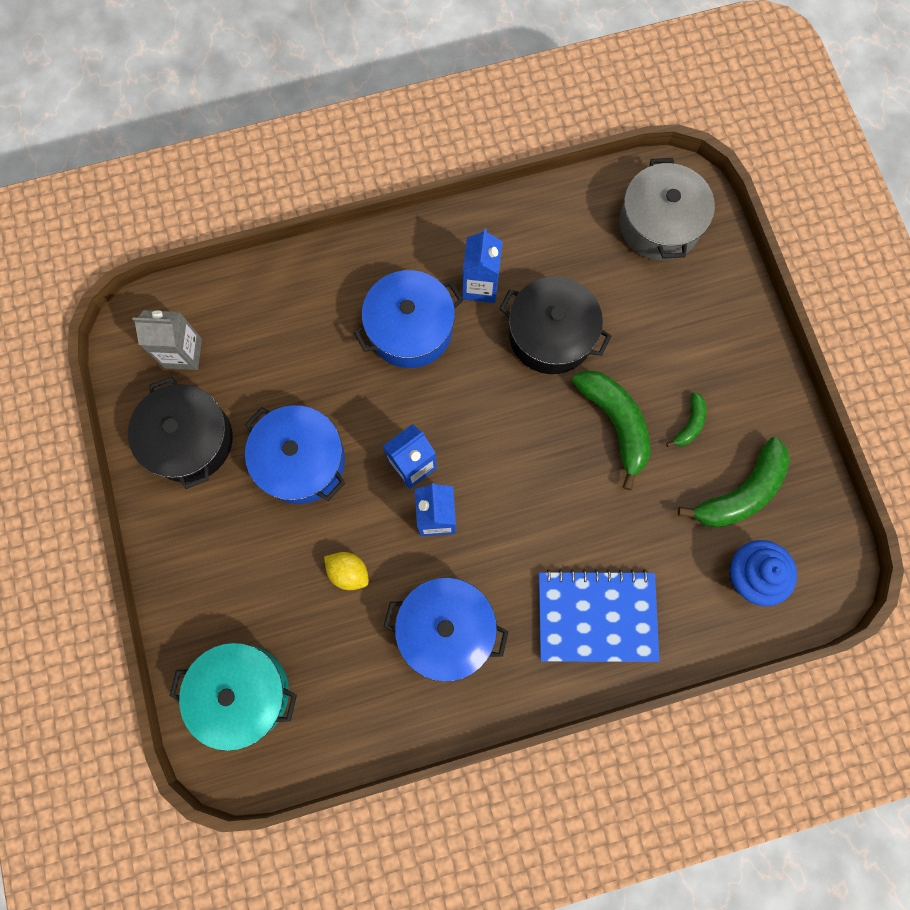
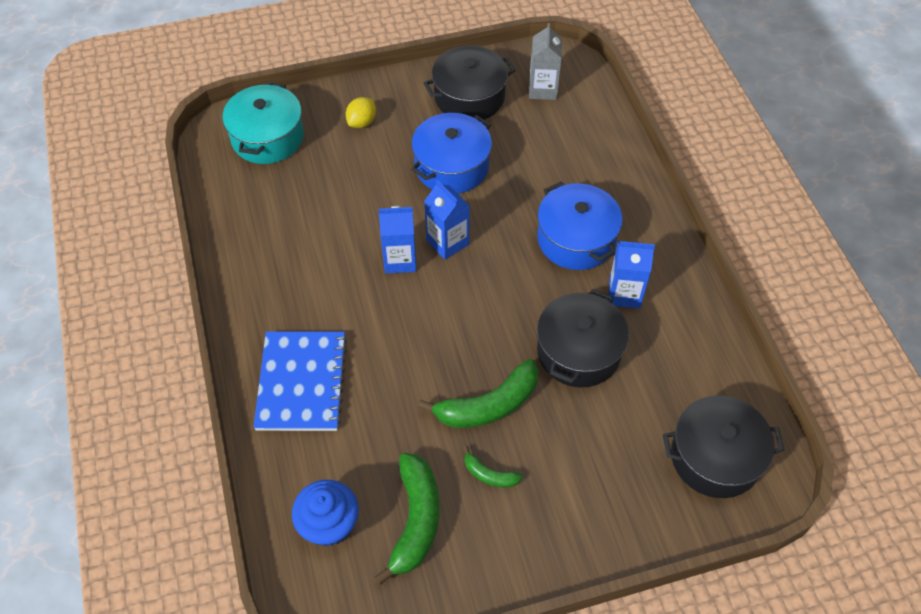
camera: 90 degrees right, 20 degrees down
yellow lemon [324,552,369,590] -> yellow lemon moved to [346,97,376,128]
blue pot [384,577,509,682] -> none
grey pot [619,158,715,261] -> black pot [663,395,784,498]
green banana [678,437,790,528] -> green banana turned 135 degrees counterclockwise [375,453,439,585]

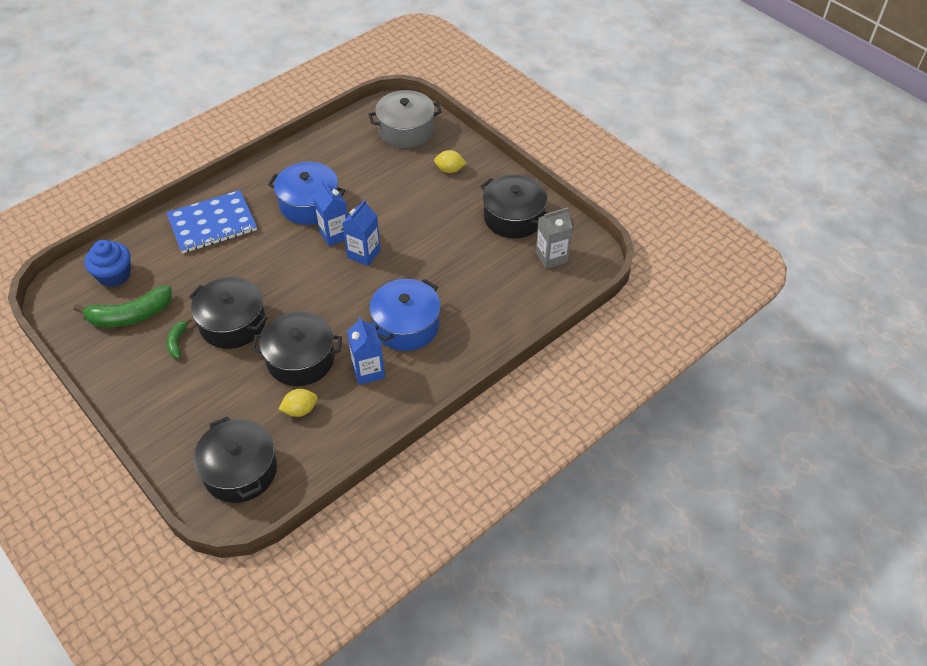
camera: 65 degrees right, 5 degrees down
turquoise pot [222,82,304,164] -> grey pot [369,90,442,148]
blue pot [411,113,492,194] -> blue pot moved to [268,162,345,225]
green banana [418,359,539,428] -> black pot [189,277,268,349]
none -> yellow lemon [278,389,318,417]

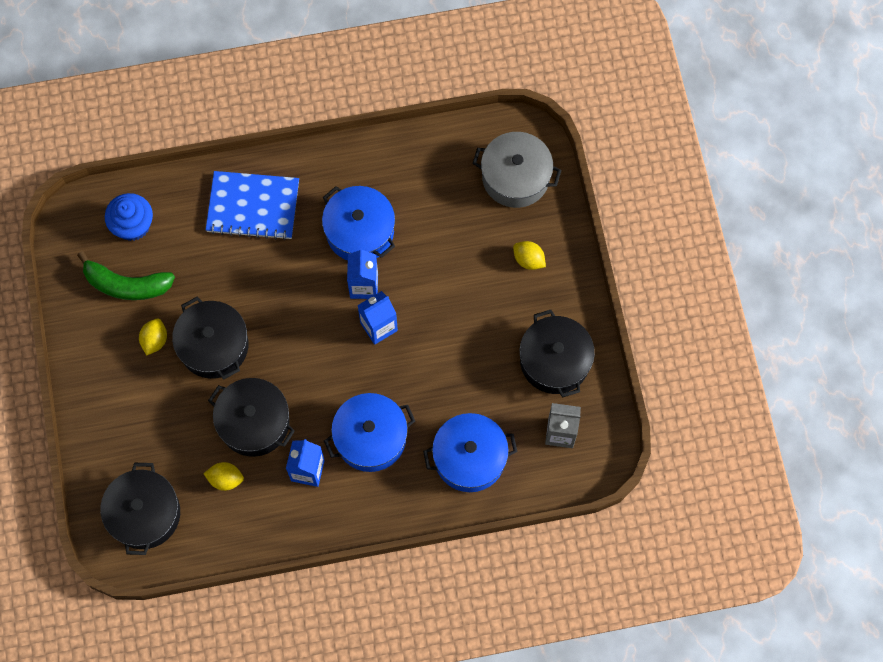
camera: 30 degrees right, 20 degrees up
green banana [167,318,192,358] -> yellow lemon [139,318,167,355]
none -> blue pot [423,413,517,492]

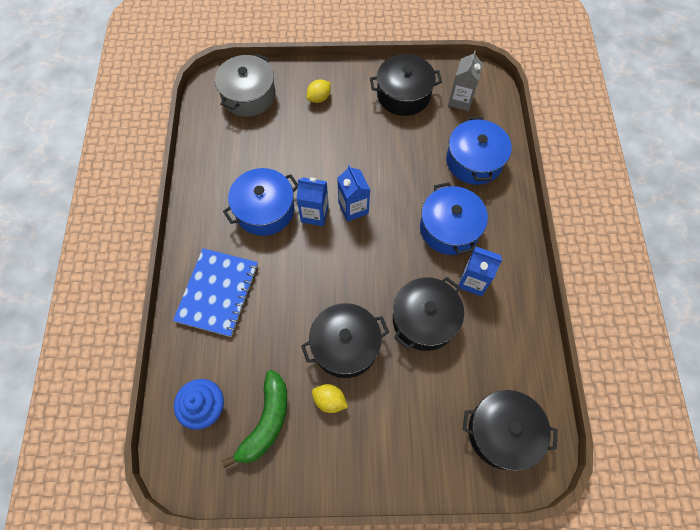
camera: 80 degrees left, 5 degrees down
yellow lemon [203,462,244,491] -> none

